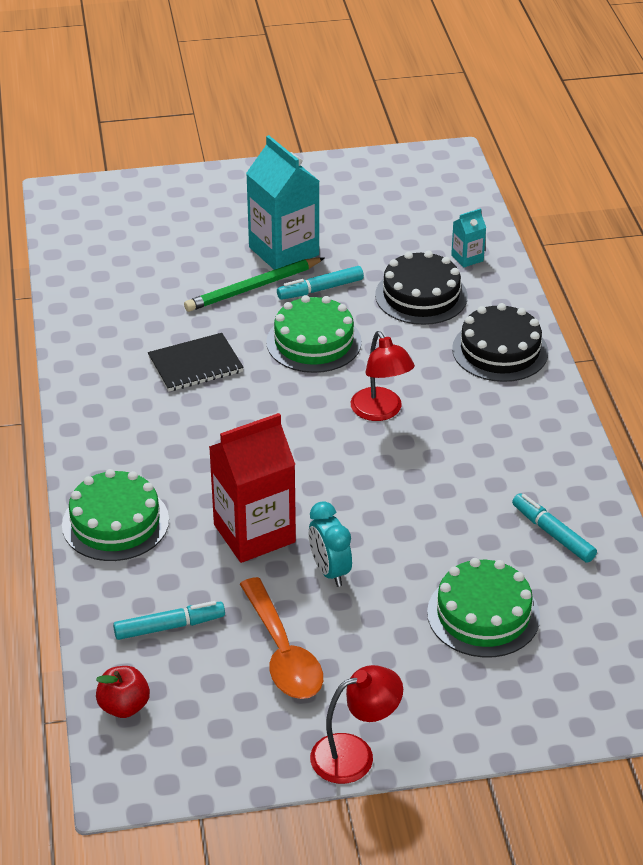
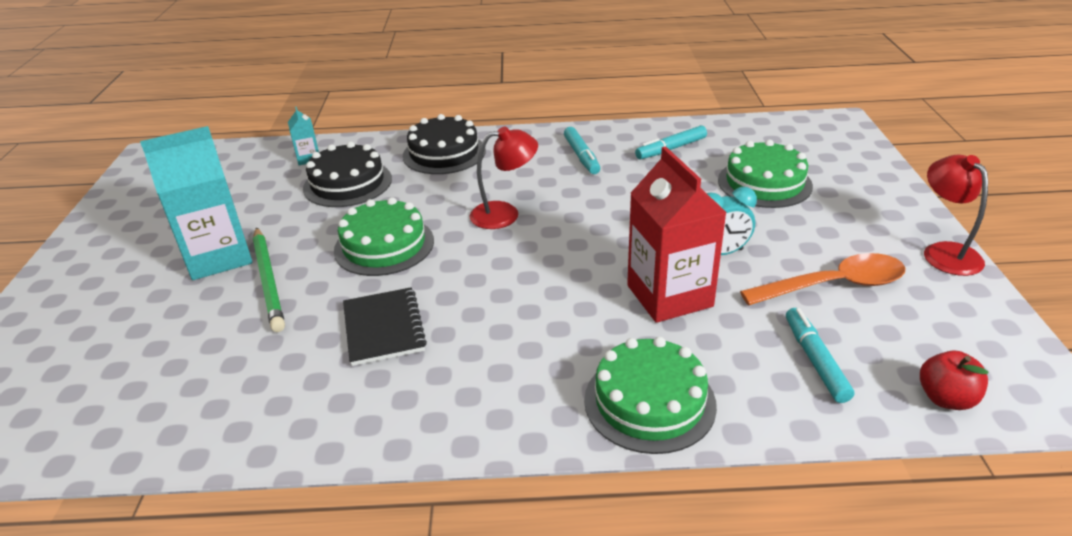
camera: 80 degrees left, 5 degrees down
turquoise marker [277,266,364,300] -> turquoise marker moved to [564,127,600,174]

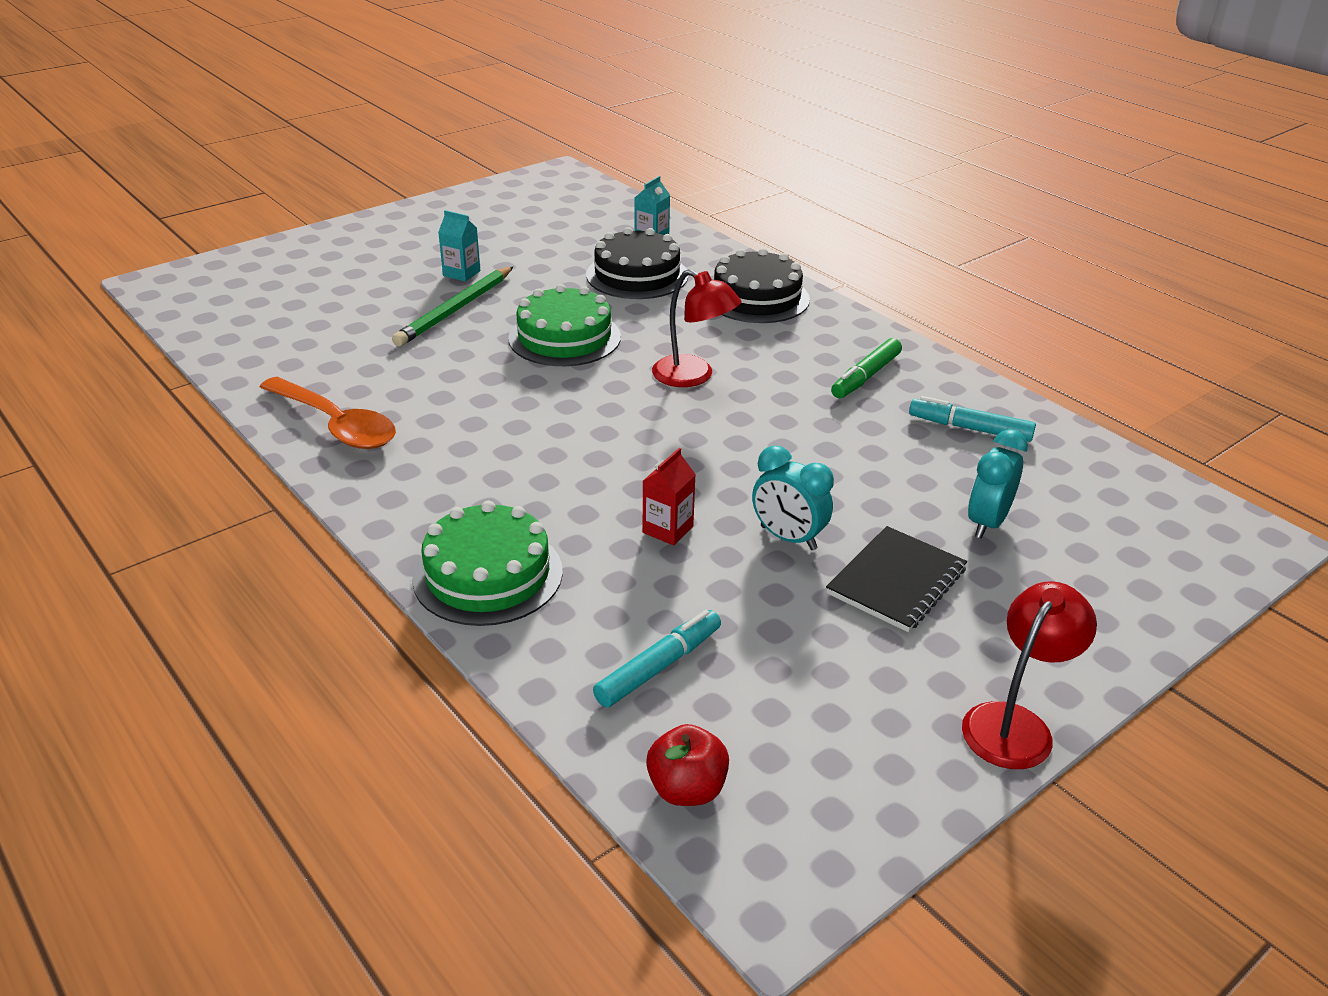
camera: 50 degrees right, 0 degrees up
turquoise carton [140,126,253,280] -> turquoise carton [438,210,480,282], size x0.46
black notebook [343,287,427,366] -> black notebook moved to [826,526,967,632]
turquoise marker [564,127,600,174] -> green marker [831,338,902,398]
red carton [627,146,727,323] -> red carton [643,448,696,545], size x0.46
green cake [718,140,813,208] -> turquoise clock [968,429,1028,539]
orange spoon [740,253,905,305] -> orange spoon moved to [260,377,396,449]

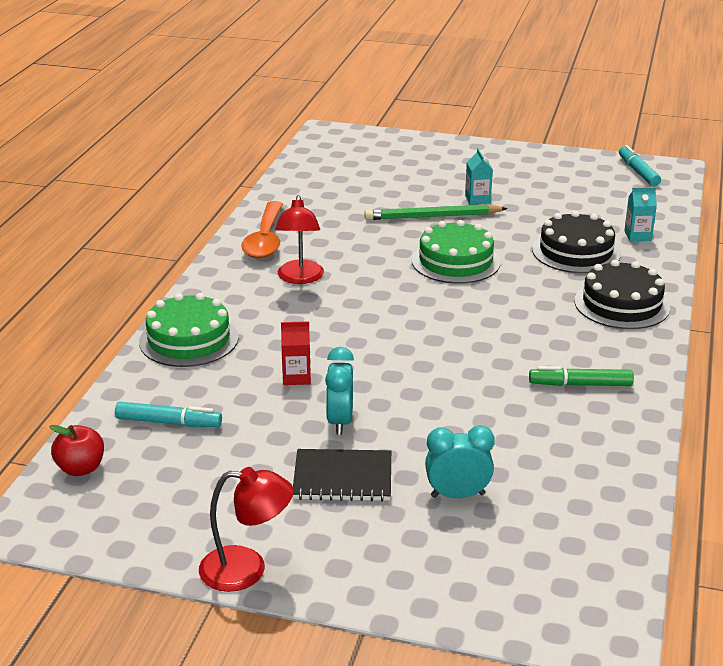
camera: 55 degrees right, 5 degrees down
red lamp [652,269,741,387] -> red lamp moved to [275,195,324,284]
turquoise marker [909,396,1036,442] -> turquoise marker moved to [619,145,661,186]

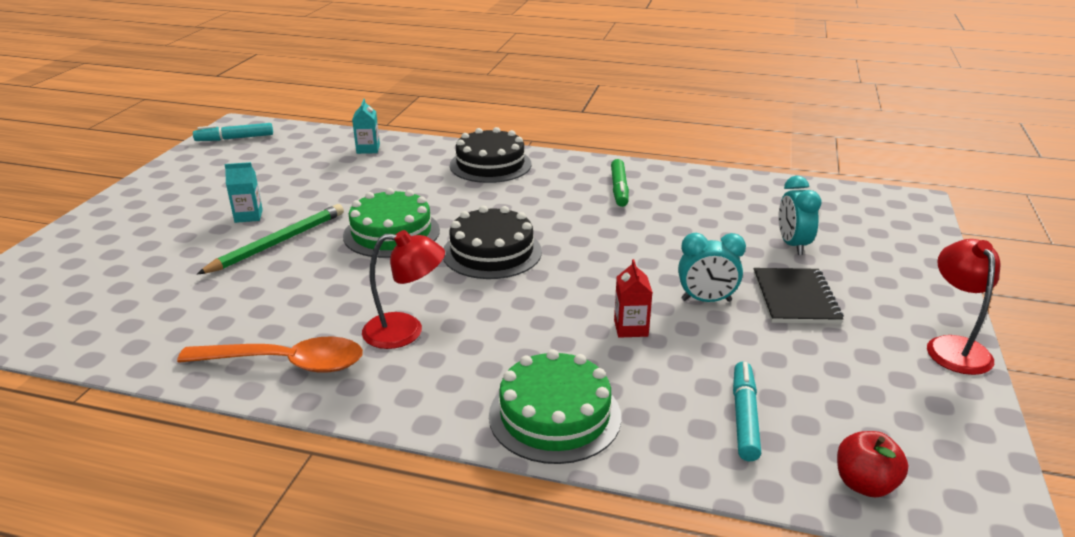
camera: 90 degrees left, 0 degrees up
green pencil [364,204,508,220] -> green pencil turned 135 degrees counterclockwise [197,204,344,274]
black cake [532,211,621,273] -> black cake moved to [443,206,542,279]

